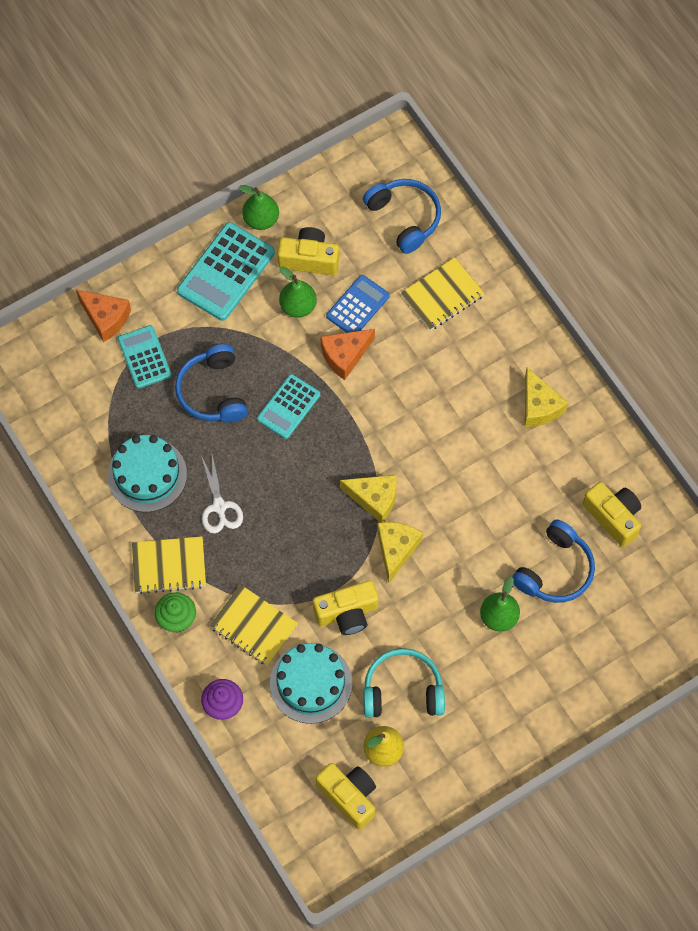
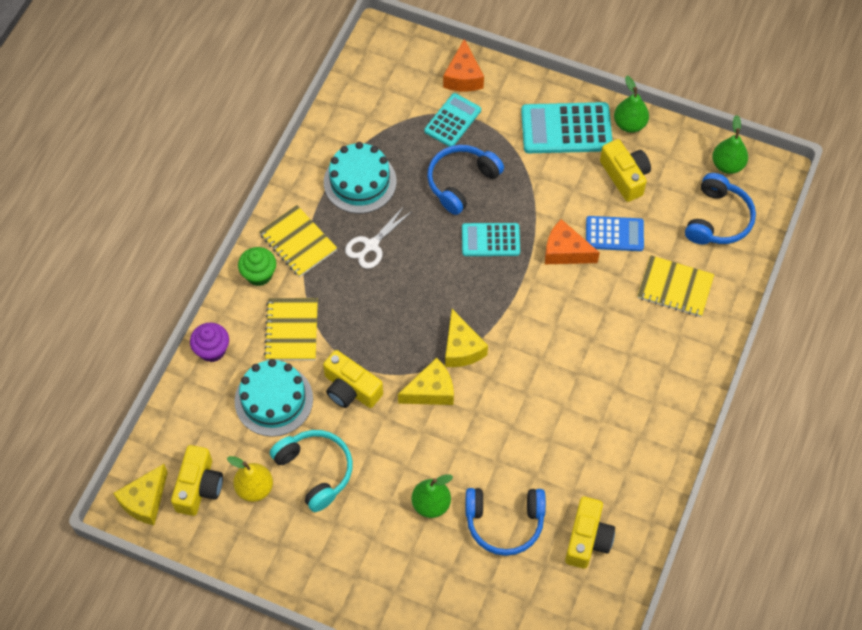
camera: 55 degrees right, 5 degrees down
green pear [279,266,317,318] -> green pear moved to [712,115,748,174]
yellow cheese [525,367,568,427] -> yellow cheese moved to [113,464,168,525]

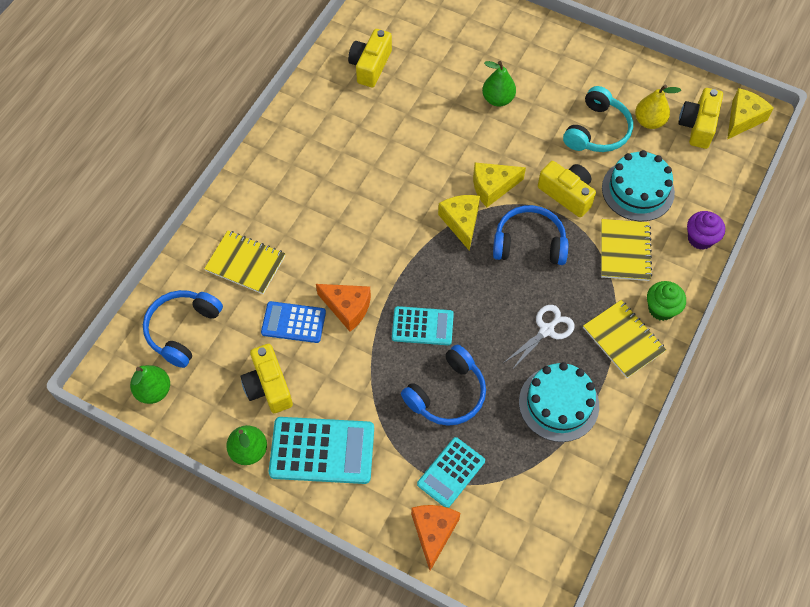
camera: 175 degrees left, 0 degrees up
turquoise headphones [270,430,353,512] -> turquoise headphones turned 120 degrees counterclockwise [563,86,633,152]
blue headphones [466,488,546,556] -> blue headphones moved to [493,205,568,265]

